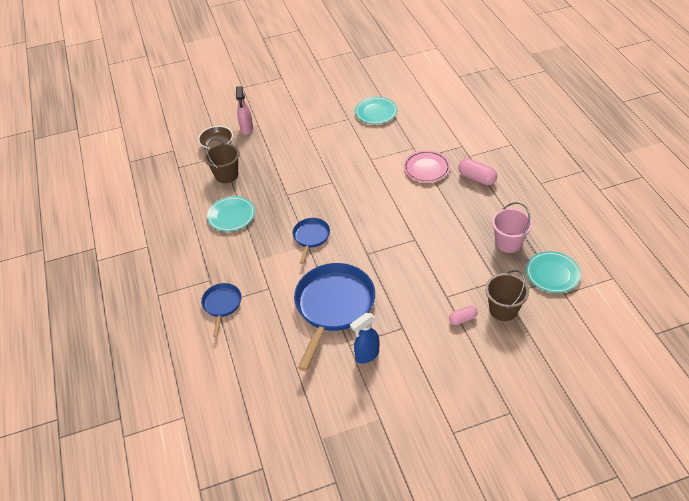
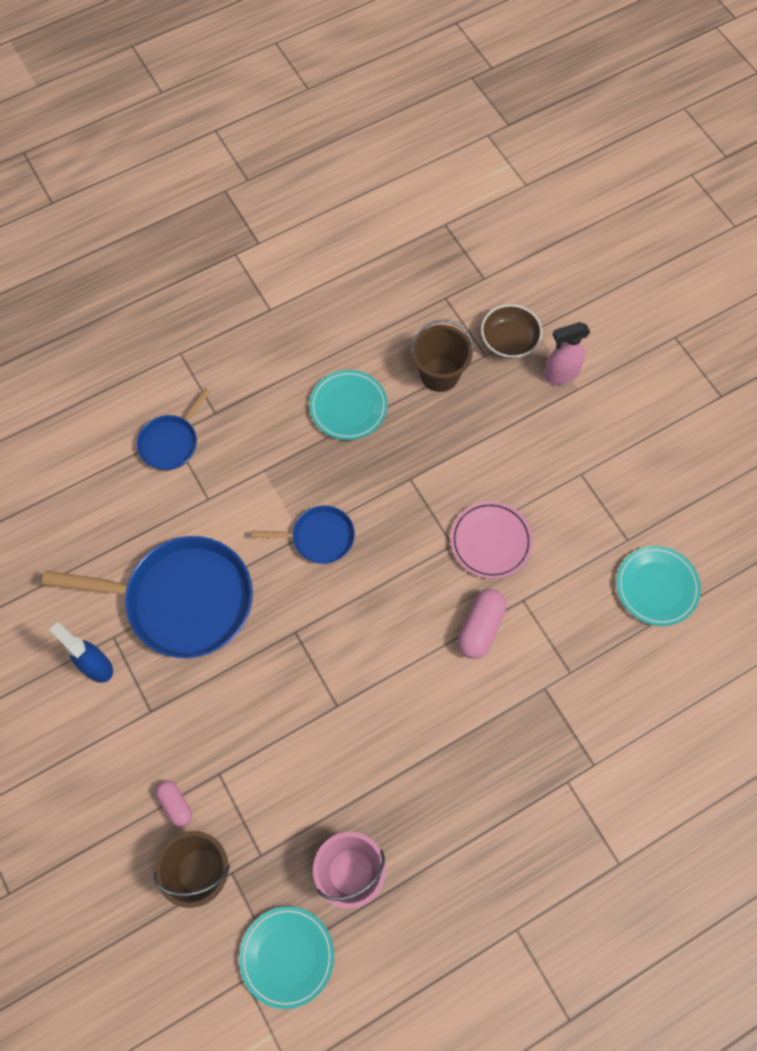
camera: 75 degrees right, 20 degrees up
blue pan [201,283,241,337] -> blue pan turned 135 degrees clockwise [137,388,211,470]
pink plate [404,150,450,183] -> pink plate moved to [450,501,533,579]
pink capsule [458,158,497,185] -> pink capsule moved to [457,589,507,659]

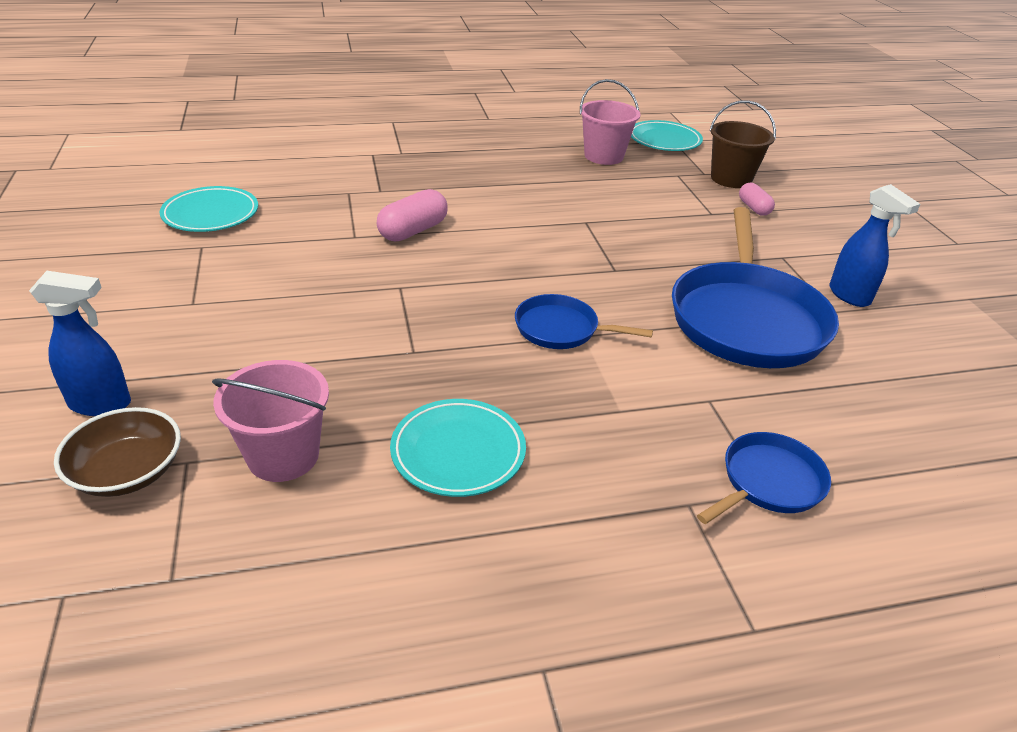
camera: 165 degrees left, 30 degrees down
blue pan [42,536,253,658] -> blue pan turned 105 degrees counterclockwise [672,207,839,368]
brown bucket [411,319,474,392] -> pink bucket [212,360,329,482]
pink plate [450,501,533,579] -> none
pink spray bottle [544,322,590,385] -> blue spray bottle [29,271,131,416]

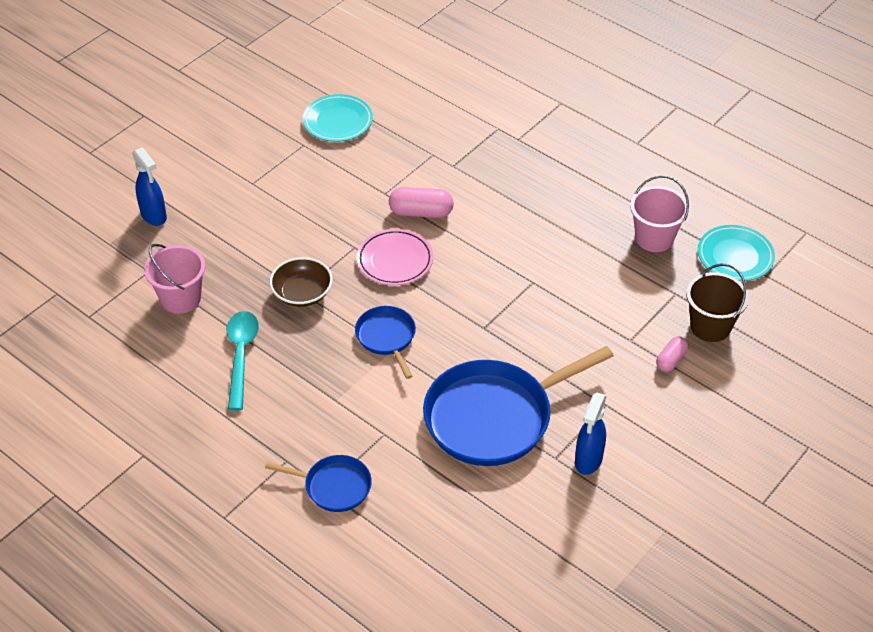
camera: 55 degrees right, 10 degrees up
brown bowl [54,407,181,497] -> brown bowl moved to [270,257,333,307]
turquoise plate [390,399,526,497] -> turquoise spoon [227,311,259,411]
none -> pink plate [357,229,433,285]

